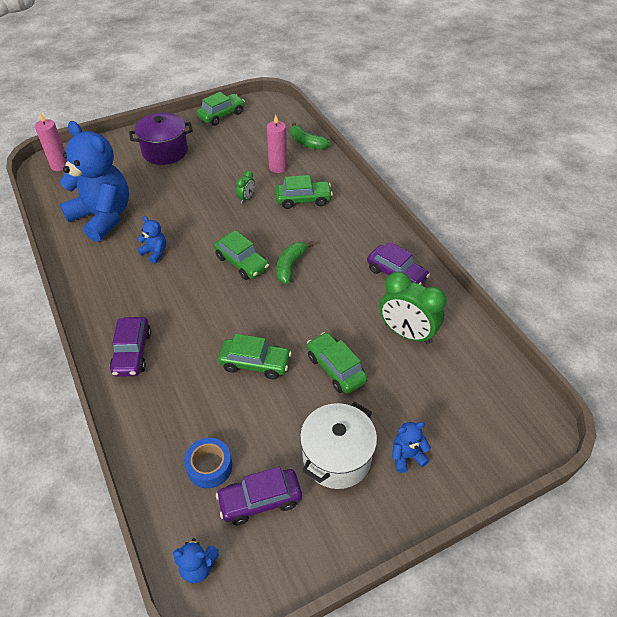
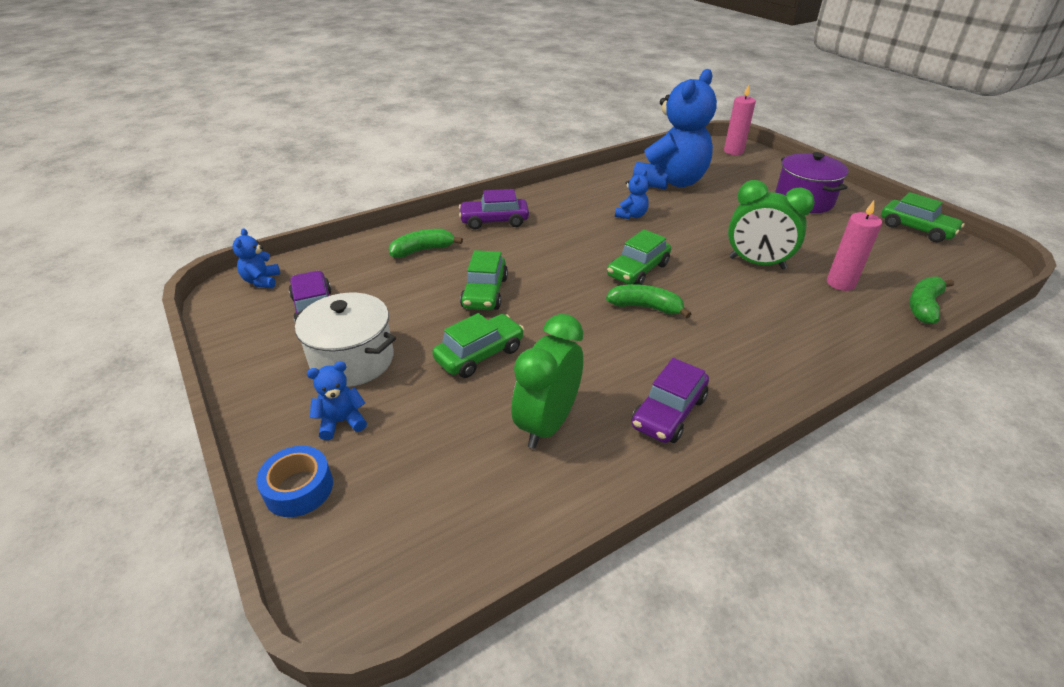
camera: 85 degrees right, 10 degrees down
blue tape [184,438,232,488] -> blue tape moved to [256,446,333,517]
green clock [236,171,255,203] -> green clock [728,180,815,269], size x2.16
green car [275,175,333,209] -> none
blue teddy bear [392,422,431,473] -> blue teddy bear turned 90 degrees counterclockwise [307,361,367,440]
none -> green banana [389,229,463,258]

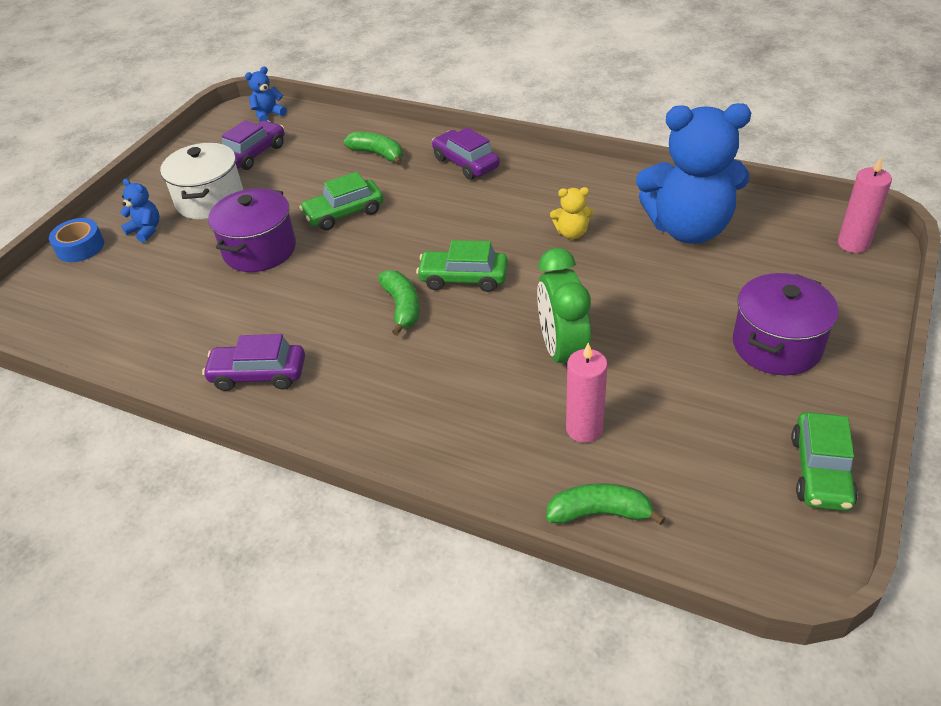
camera: 60 degrees right, 5 degrees up
green car [432,313,524,378] -> purple pot [208,188,296,272]
green clock [511,314,583,449] -> none
blue teddy bear [615,170,649,219] -> yellow teddy bear [550,187,594,239]

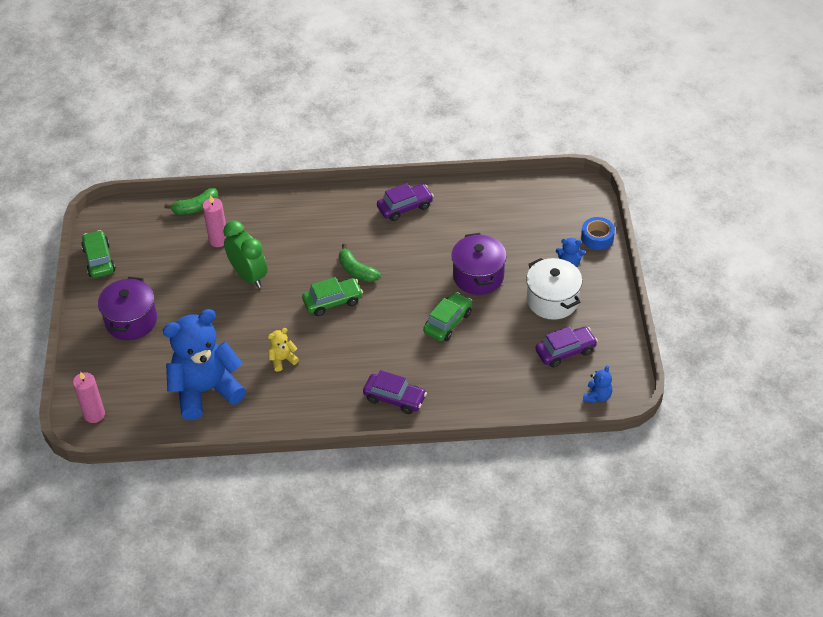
camera: 150 degrees right, 5 degrees up
purple car [221,120,284,170] -> purple car turned 120 degrees counterclockwise [535,326,598,367]
green banana [344,132,403,165] -> none

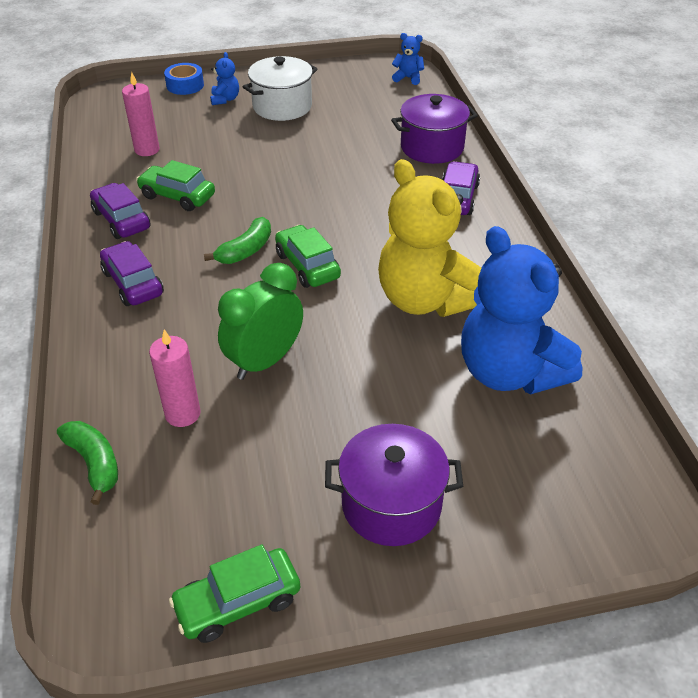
camera: 100 degrees left, 5 degrees down
pink candle [73,372,105,423] -> pink candle moved to [122,72,160,156]
yellow teddy bear [268,328,299,372] -> yellow teddy bear [378,159,481,317], size x2.49
green car [423,292,472,341] -> green car moved to [136,160,215,211]
purple pot [451,233,507,295] -> purple pot moved to [391,94,478,164]
purple car [535,326,598,367] -> purple car moved to [100,241,164,306]

